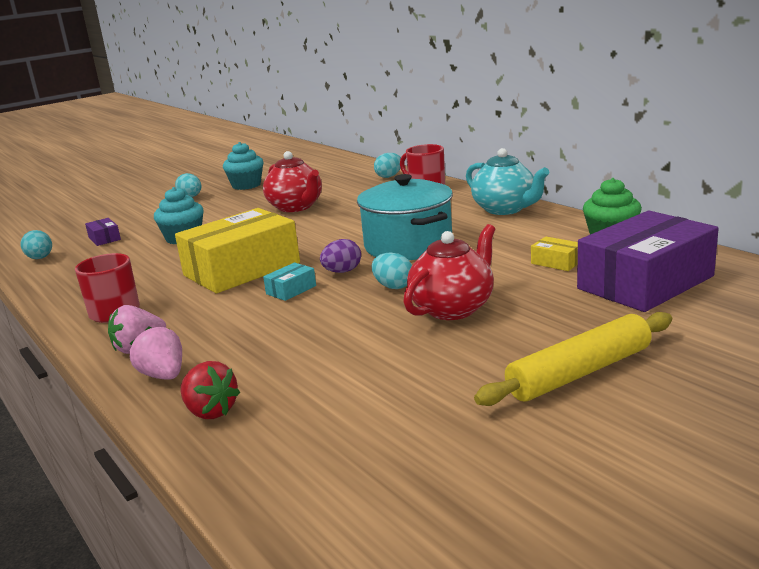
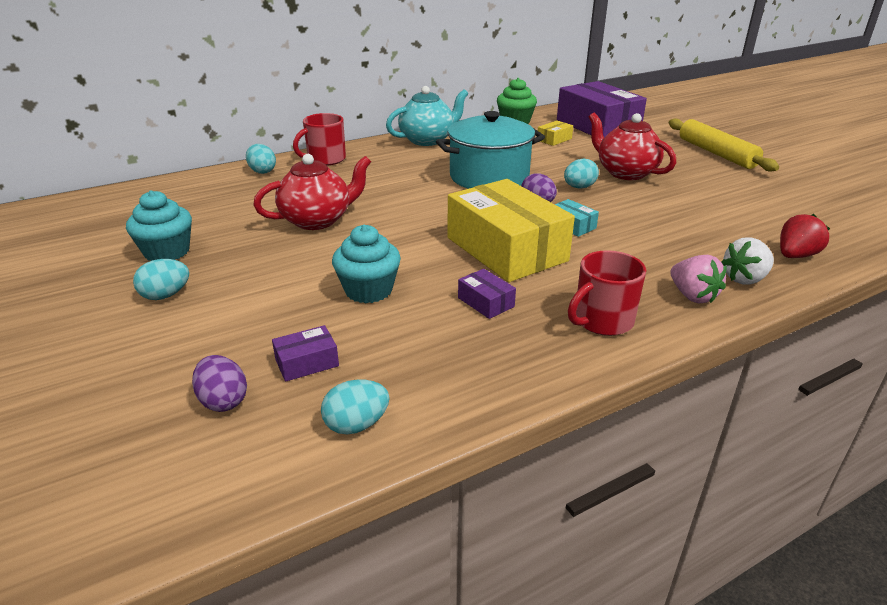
camera: 85 degrees left, 10 degrees up
pink strawberry [130,326,182,379] -> white strawberry [722,237,774,284]
none -> purple egg [192,355,247,412]
none -> purple box [458,269,516,319]

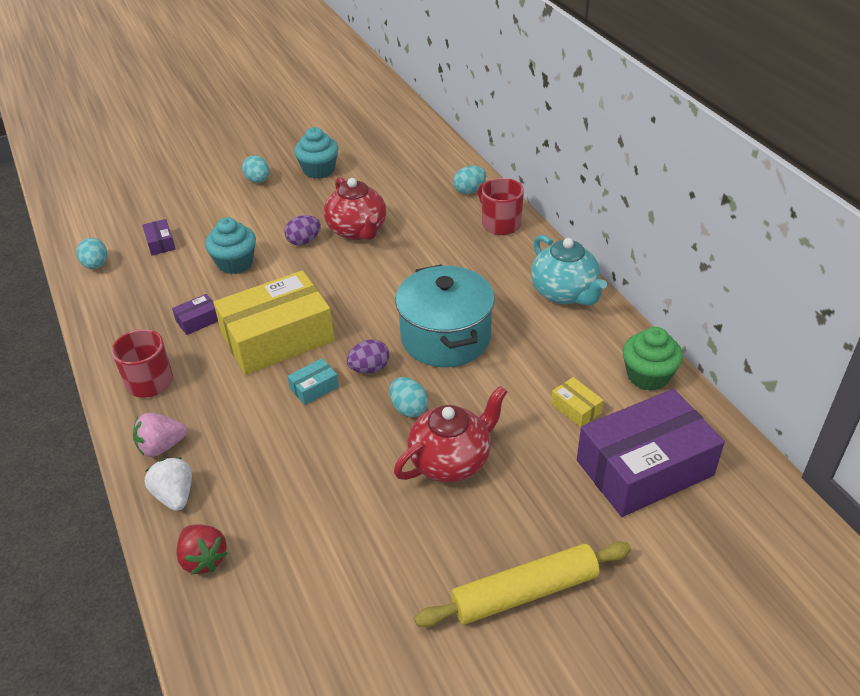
camera: 95 degrees right, 10 degrees up
purple egg [192,355,247,412] -> purple egg moved to [285,215,321,246]

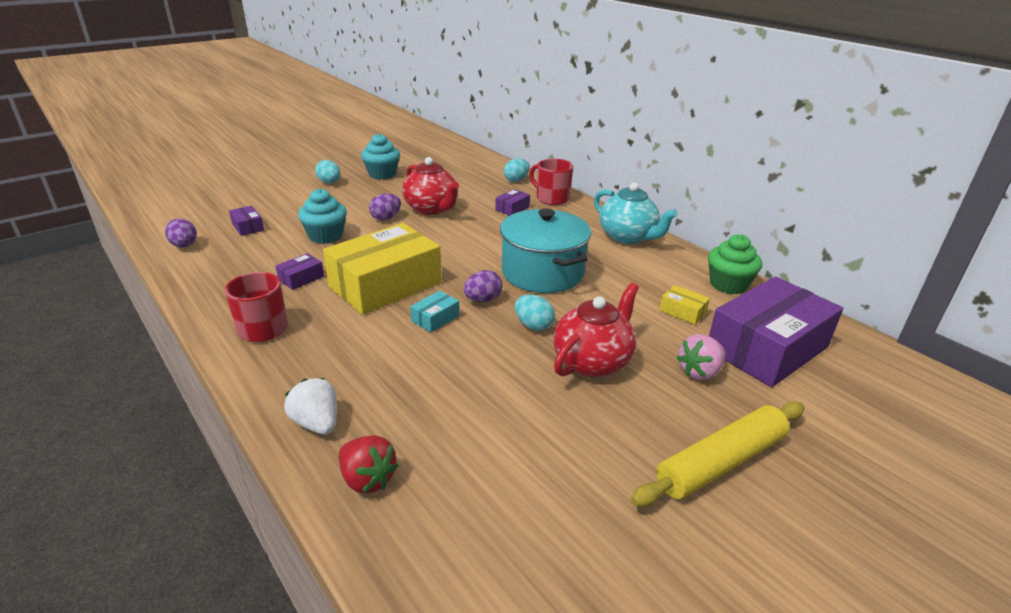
camera: 15 degrees left, 10 degrees down
turquoise egg [77,238,107,269] -> purple egg [165,218,197,248]
pink strawberry [133,413,187,457] -> pink strawberry moved to [677,334,725,380]
none -> purple box [495,189,530,215]

